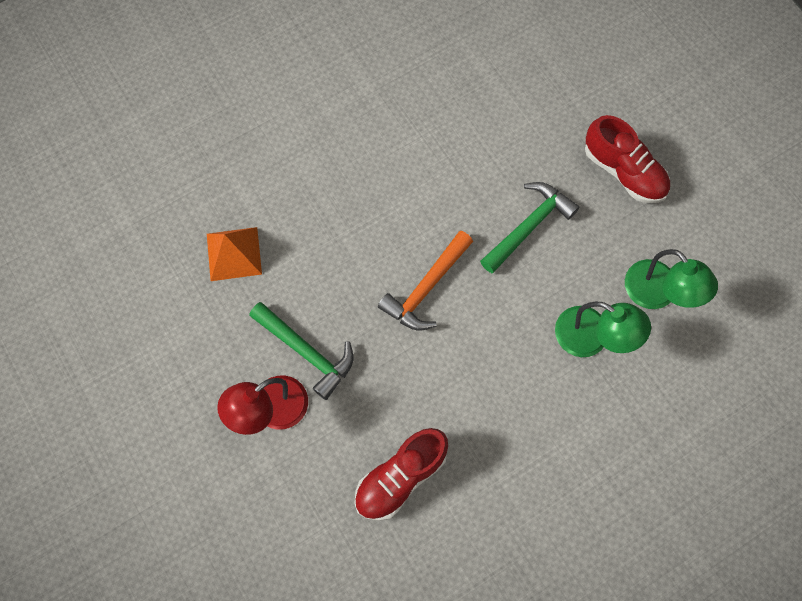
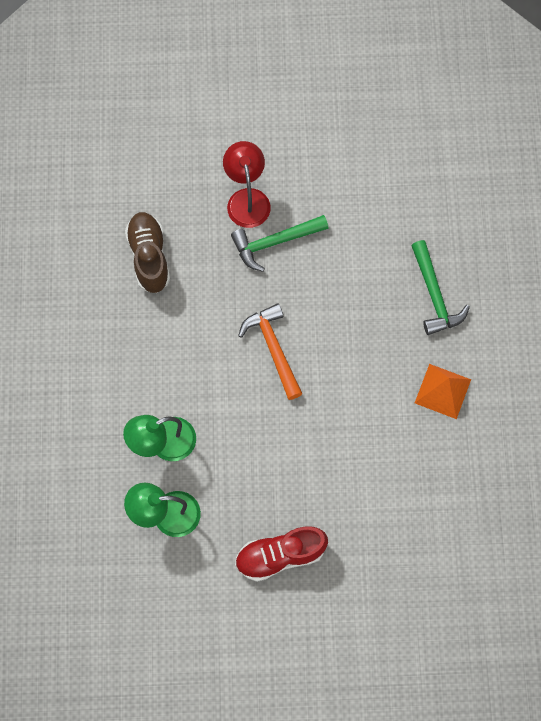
camera: 120 degrees right, 0 degrees up
orange pyramid [207,227,262,281] -> orange pyramid moved to [415,364,471,419]
red shoe [355,428,448,521] -> brown shoe [125,212,170,293]
green hammer [480,182,579,273] -> green hammer moved to [411,240,470,335]

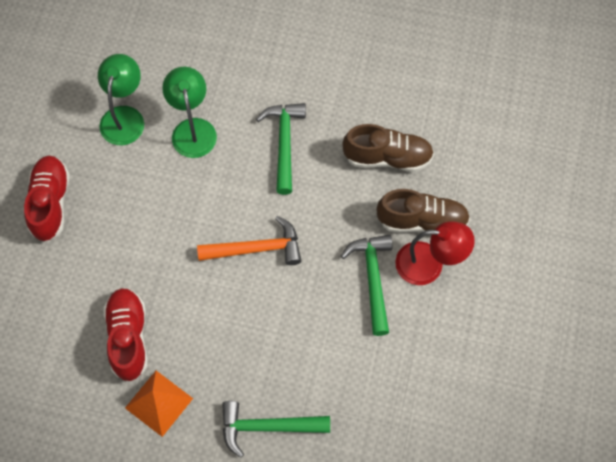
camera: 105 degrees right, 5 degrees down
none -> red shoe [103,288,147,381]
none -> green hammer [256,103,306,195]
none -> brown shoe [377,189,470,232]

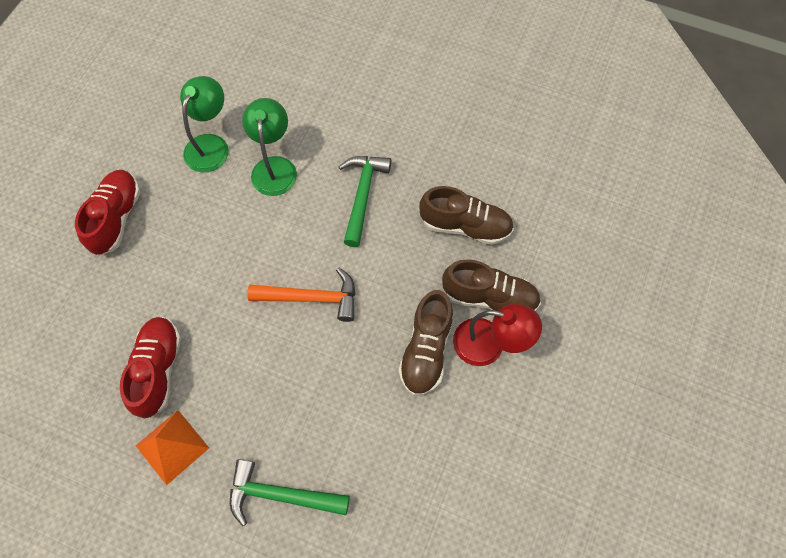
camera: 10 degrees right, 0 degrees up
green hammer [341,235,392,336] -> brown shoe [398,290,453,396]

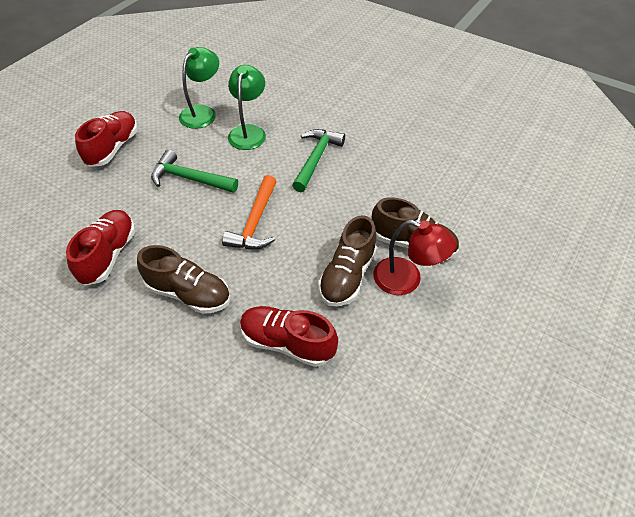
camera: 10 degrees right, 15 degrees down
orange pyramid [136,410,209,485] -> none
green hammer [230,459,350,526] -> green hammer moved to [151,150,238,193]
orange hammer [247,268,356,322] -> orange hammer turned 90 degrees clockwise [222,175,277,249]
brown shoe [419,186,514,245] -> brown shoe moved to [137,245,230,314]
none -> red shoe [240,306,338,367]

